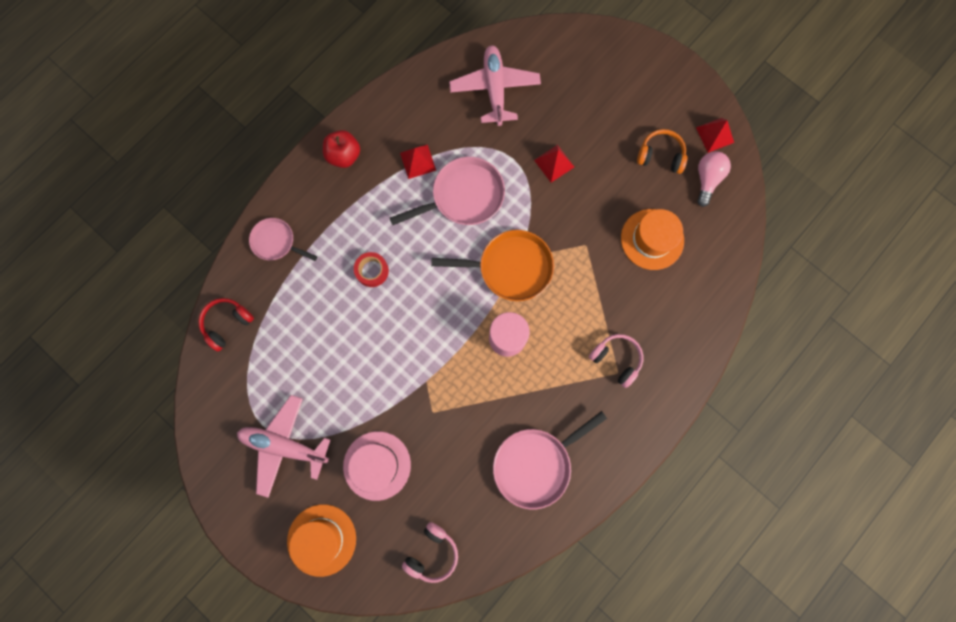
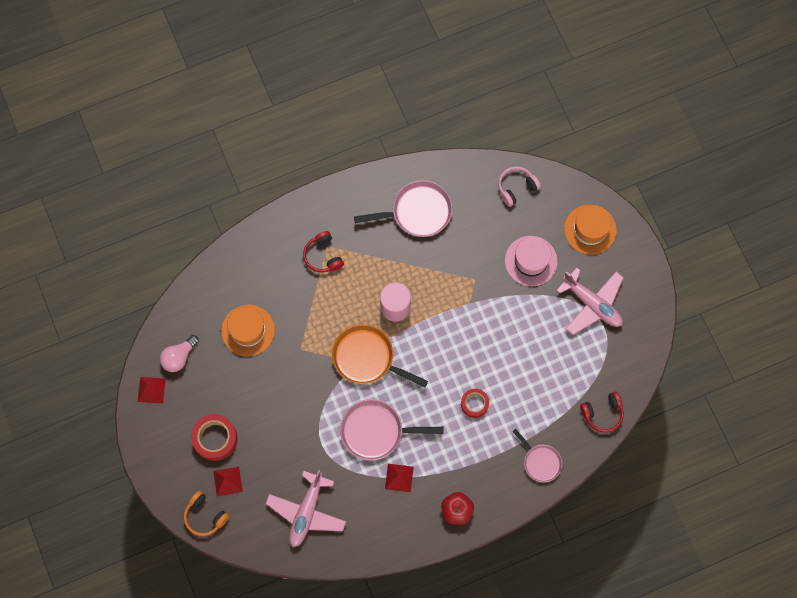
camera: 155 degrees left, 5 degrees down
red pyramid [534,145,574,183] -> red pyramid moved to [213,467,243,496]
pink headphones [589,334,643,388] -> red headphones [303,231,344,273]
orange headphones [637,129,687,174] -> orange headphones moved to [184,491,229,536]
none -> red tape [191,414,238,461]

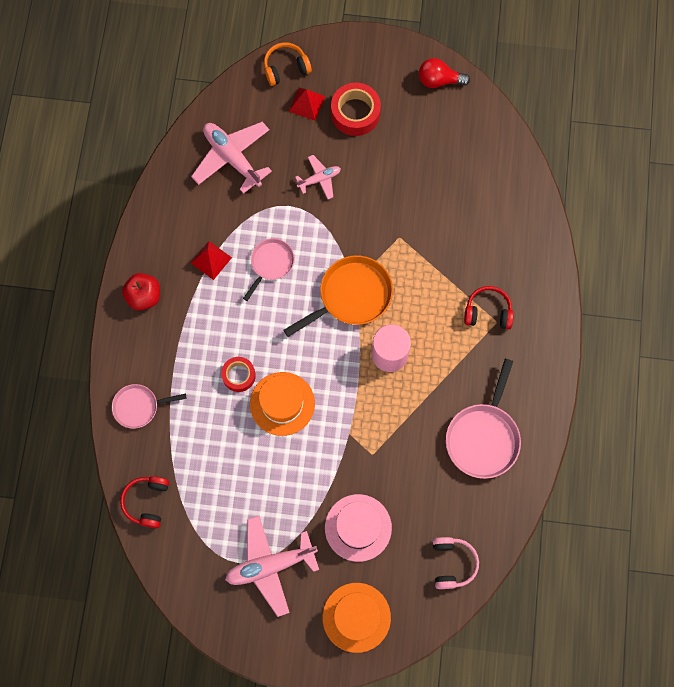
camera: 120 degrees right, 0 degrees up
red pyramid [138,377,166,403] -> red light bulb [419,58,470,88]
pink light bulb [160,335,199,372] -> none
orange hat [221,305,275,357] -> orange hat moved to [250,372,315,436]
pink pan [340,399,444,461] -> pink pan [243,238,295,301], size x0.61
none -> pink plane [295,155,341,199]

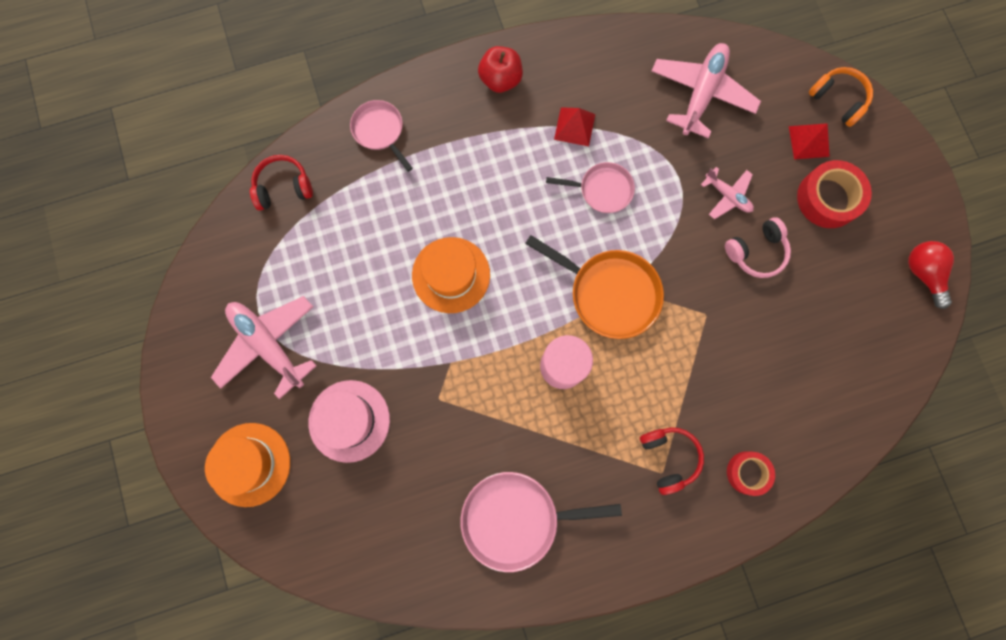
camera: 65 degrees right, 5 degrees up
red tape [221,357,256,392] -> red tape moved to [727,451,775,496]
pink headphones [433,537,479,589] -> pink headphones moved to [725,217,791,278]

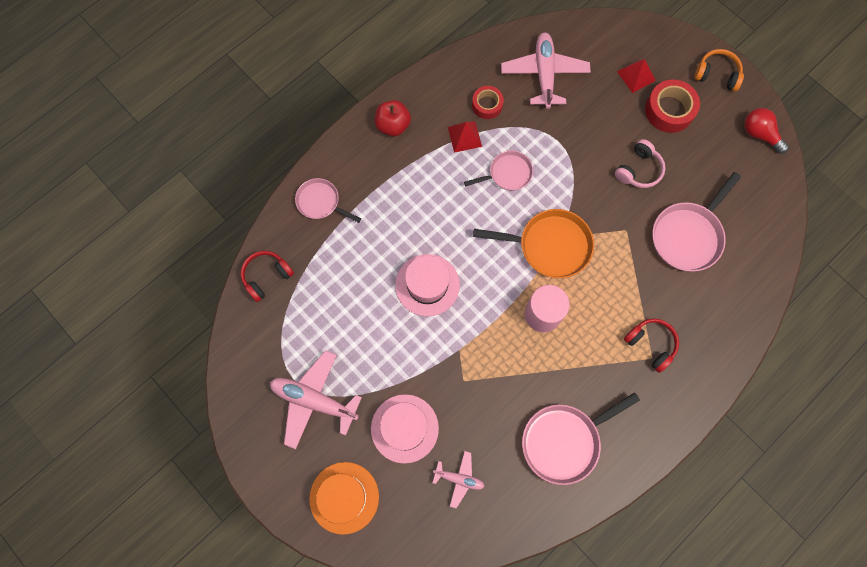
camera: 25 degrees left, 5 degrees down
orange hat [412,237,490,313] -> pink hat [395,254,460,317]
pink plane [701,167,754,219] -> pink plane moved to [432,451,485,509]
red tape [727,451,775,496] -> red tape moved to [472,86,504,119]
orange headphones [809,67,873,127] -> orange headphones moved to [694,49,744,92]
none -> pink pan [652,172,741,272]

